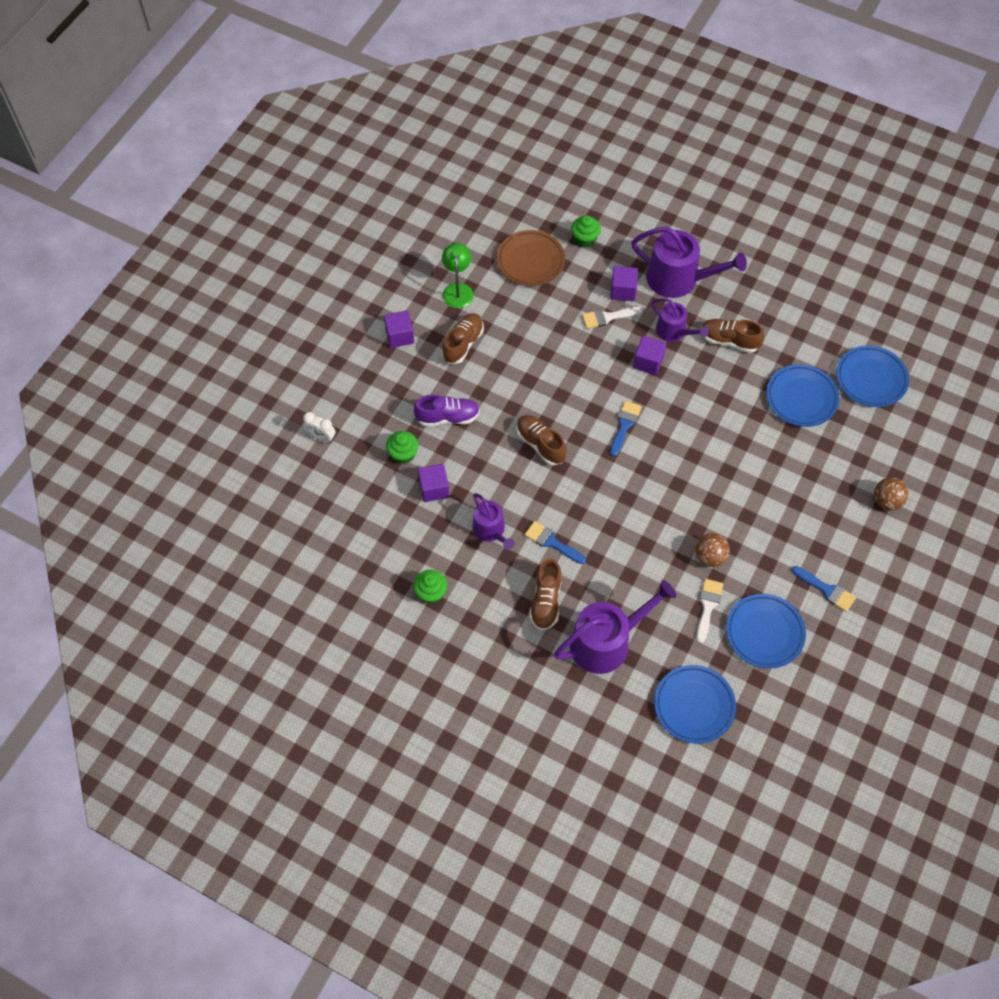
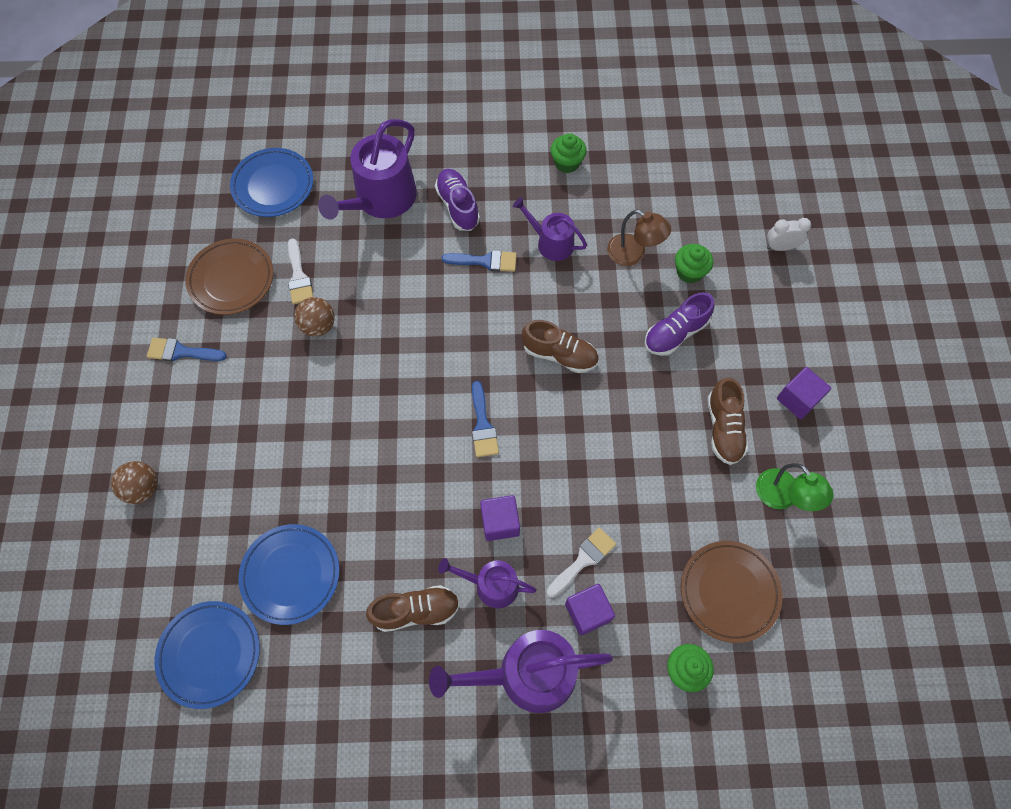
camera: 150 degrees right, 5 degrees up
purple cube [418,464,449,502] -> brown lamp [607,210,671,266]
brown shoe [529,559,562,631] -> purple shoe [435,169,480,231]
blue plate [726,594,806,669] -> brown plate [185,239,273,315]

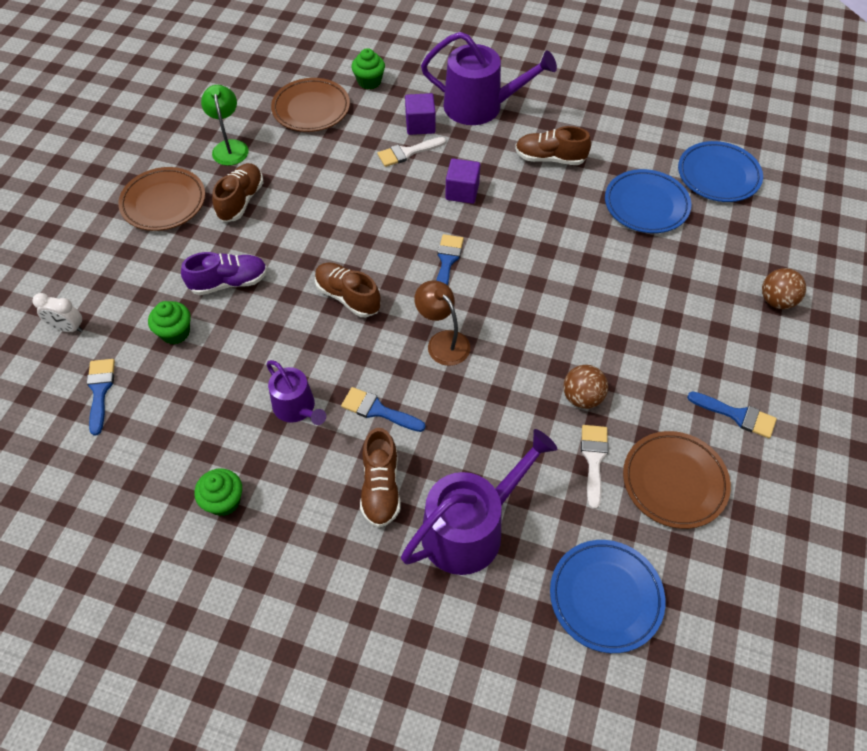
camera: 160 degrees left, 10 degrees down
purple shoe [435,169,480,231] -> brown shoe [360,428,401,528]
purple watering can [438,558,536,608] -> none
brown lamp [607,210,671,266] -> brown lamp moved to [414,280,470,366]
purple cube [777,367,831,419] -> brown plate [118,167,205,231]
none -> blue brush [87,359,115,436]

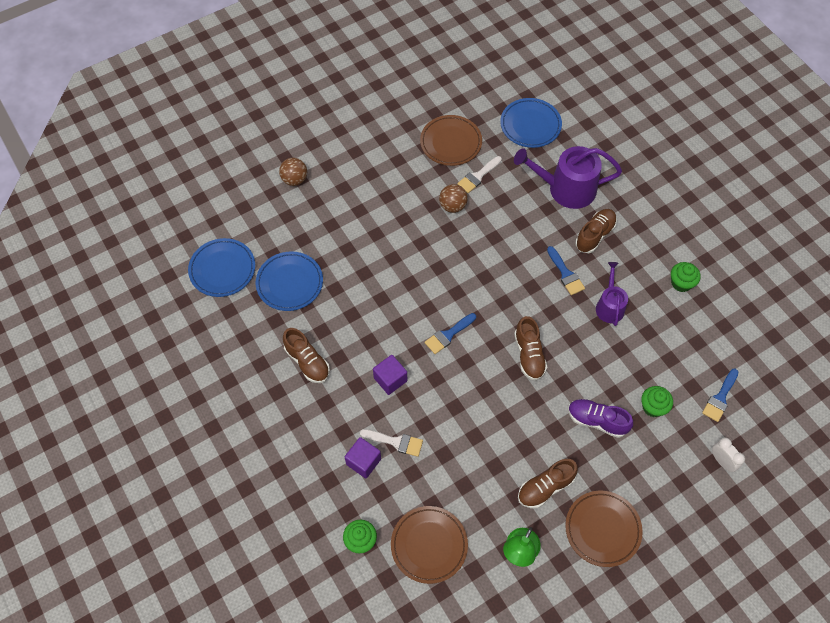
camera: 140 degrees left, 5 degrees up
brown lamp [414,280,470,366] -> none
purple watering can [421,32,557,125] -> none
blue brush [687,391,777,438] -> none

